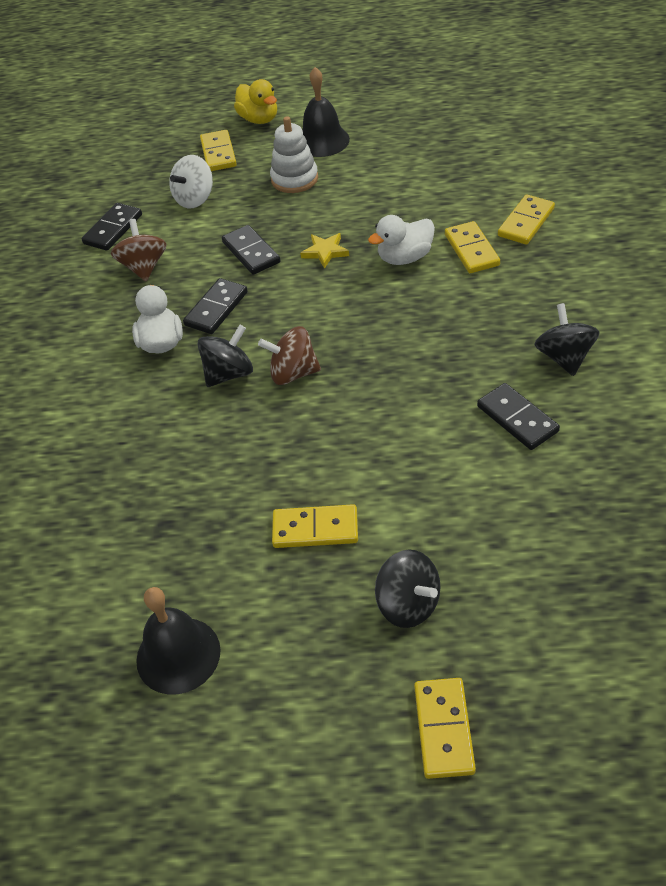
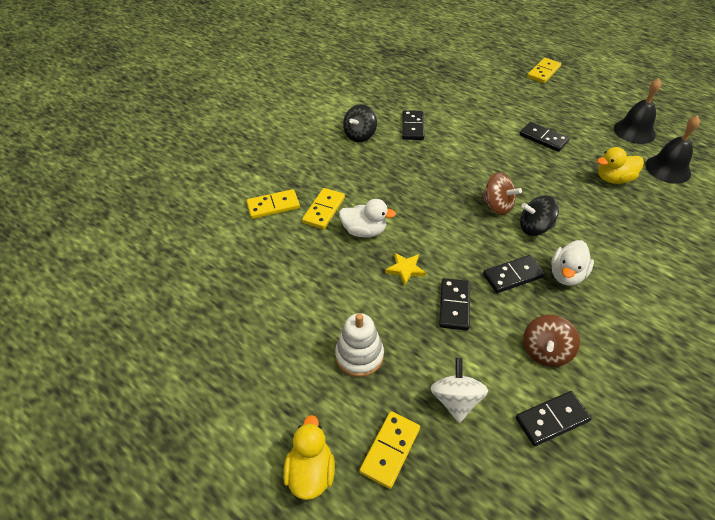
camera: 145 degrees left, 0 degrees up
white spinning top [169,155,213,209] -> white spinning top turned 75 degrees counterclockwise [431,358,488,423]
yellow domino [272,504,358,548] -> black domino [520,122,570,152]
black bell [302,67,350,157] -> black bell moved to [645,115,700,184]
black spinning top [375,550,441,628] -> none
none -> yellow duck [597,147,644,184]

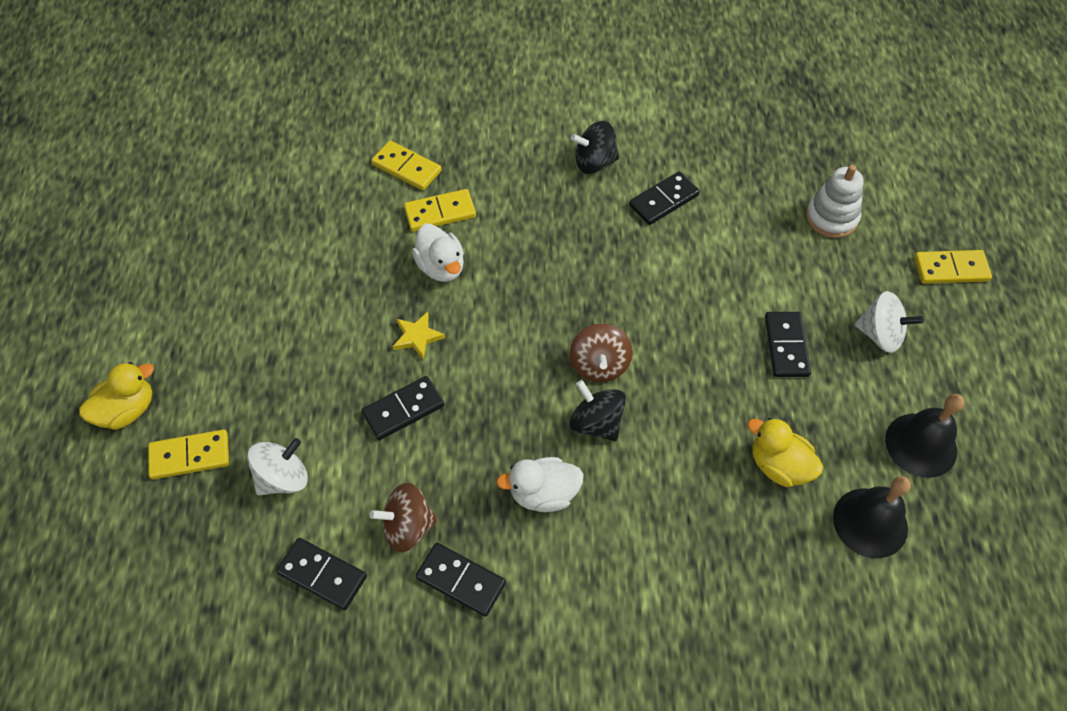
camera: 50 degrees right, 10 degrees up
white stacking toy [335,313,384,377] -> white stacking toy moved to [806,165,864,238]
black domino [483,255,545,293] -> black domino moved to [416,543,506,617]
none -> white spinning top [855,291,924,353]

